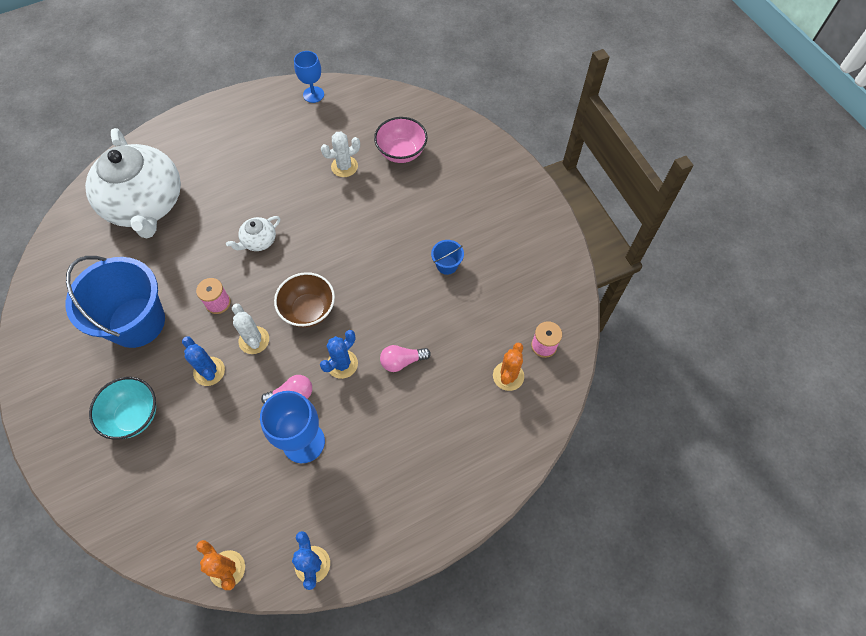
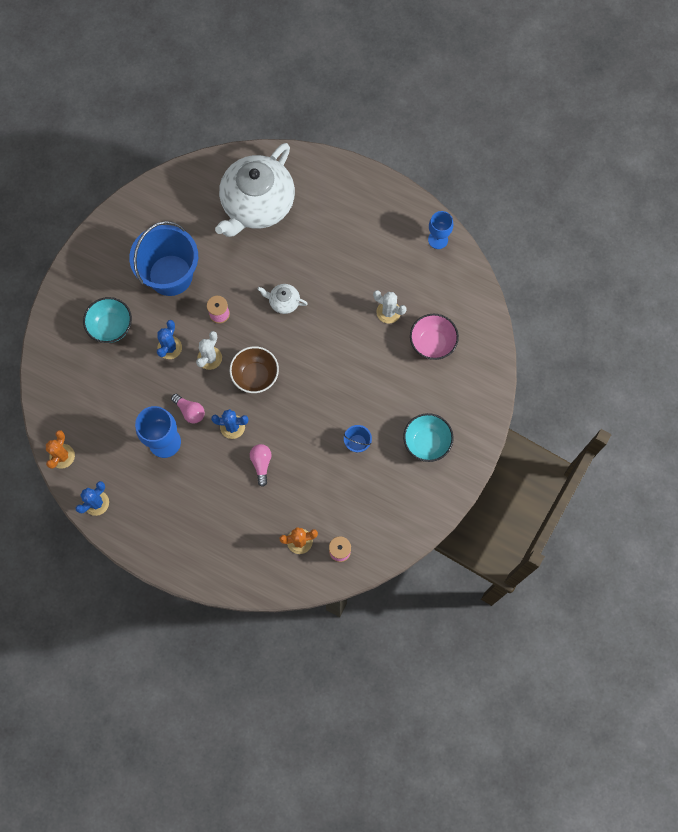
camera: 55 degrees right, 10 degrees up
pink light bulb [380,345,431,372] -> pink light bulb turned 45 degrees clockwise [250,444,271,487]
none -> turquoise bowl [403,413,454,462]

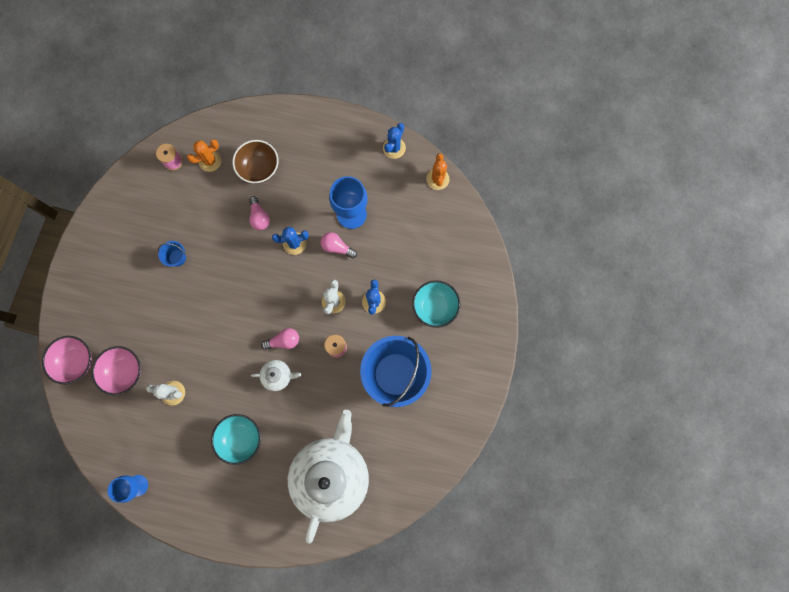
camera: 165 degrees right, 5 degrees up
brown bowl [230,346,279,393] -> brown bowl moved to [233,140,278,184]
turquoise bowl [403,413,454,462] -> turquoise bowl moved to [211,414,261,465]
none -> pink bowl [42,336,92,384]
none -> pink light bulb [261,328,299,350]

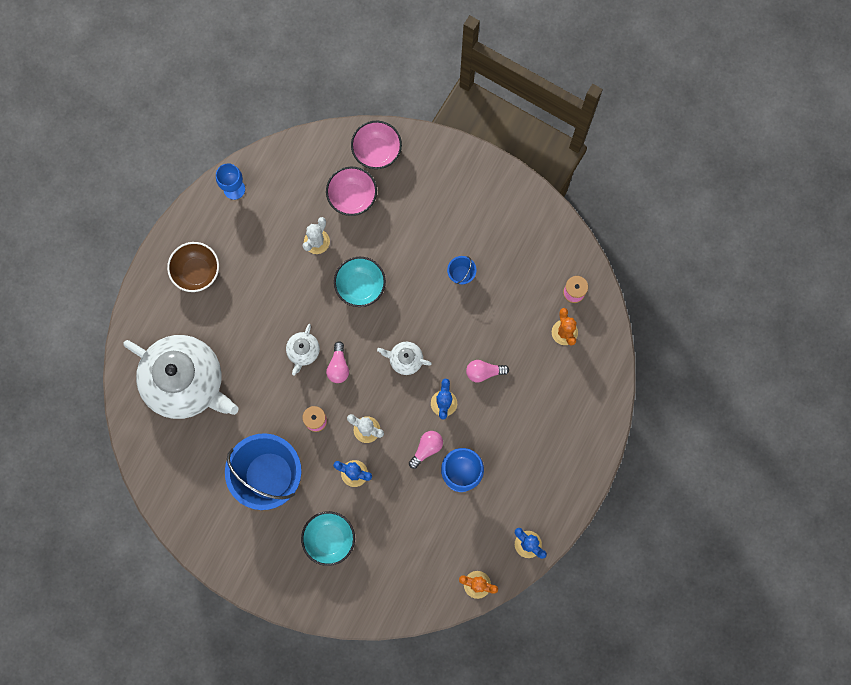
camera: 105 degrees right, 0 degrees up
turquoise bowl [211,414,261,465] -> turquoise bowl moved to [334,257,386,307]
brown bowl [233,140,278,184] -> brown bowl moved to [167,242,219,292]
none -> white teapot [377,342,432,375]

